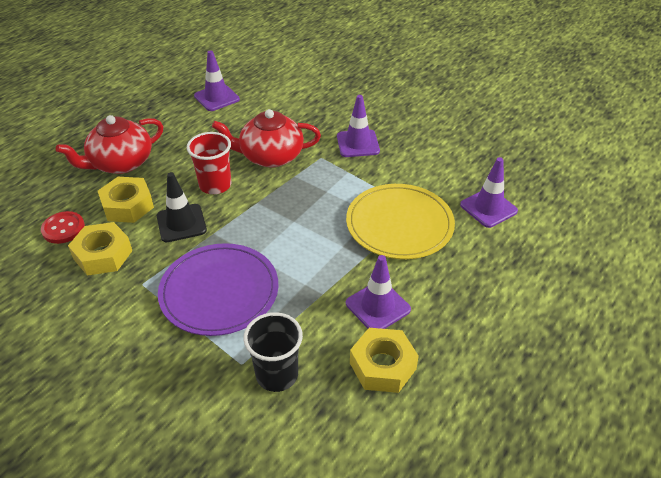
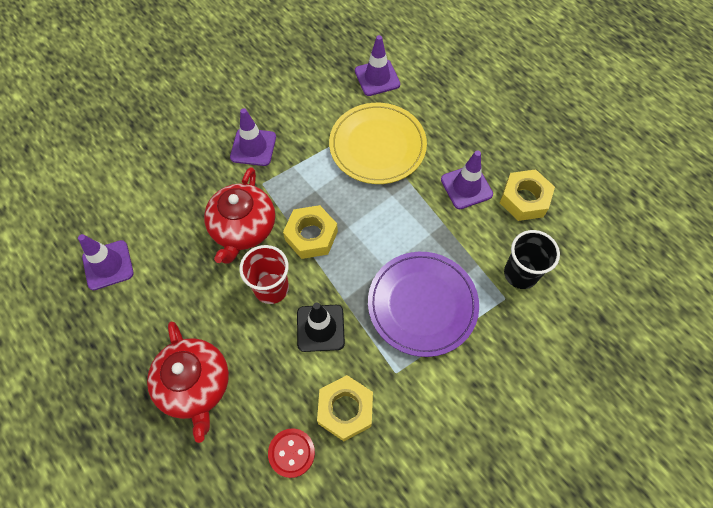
camera: 75 degrees left, 20 degrees up
yellow nut [98,177,154,223] -> yellow nut moved to [283,205,338,259]

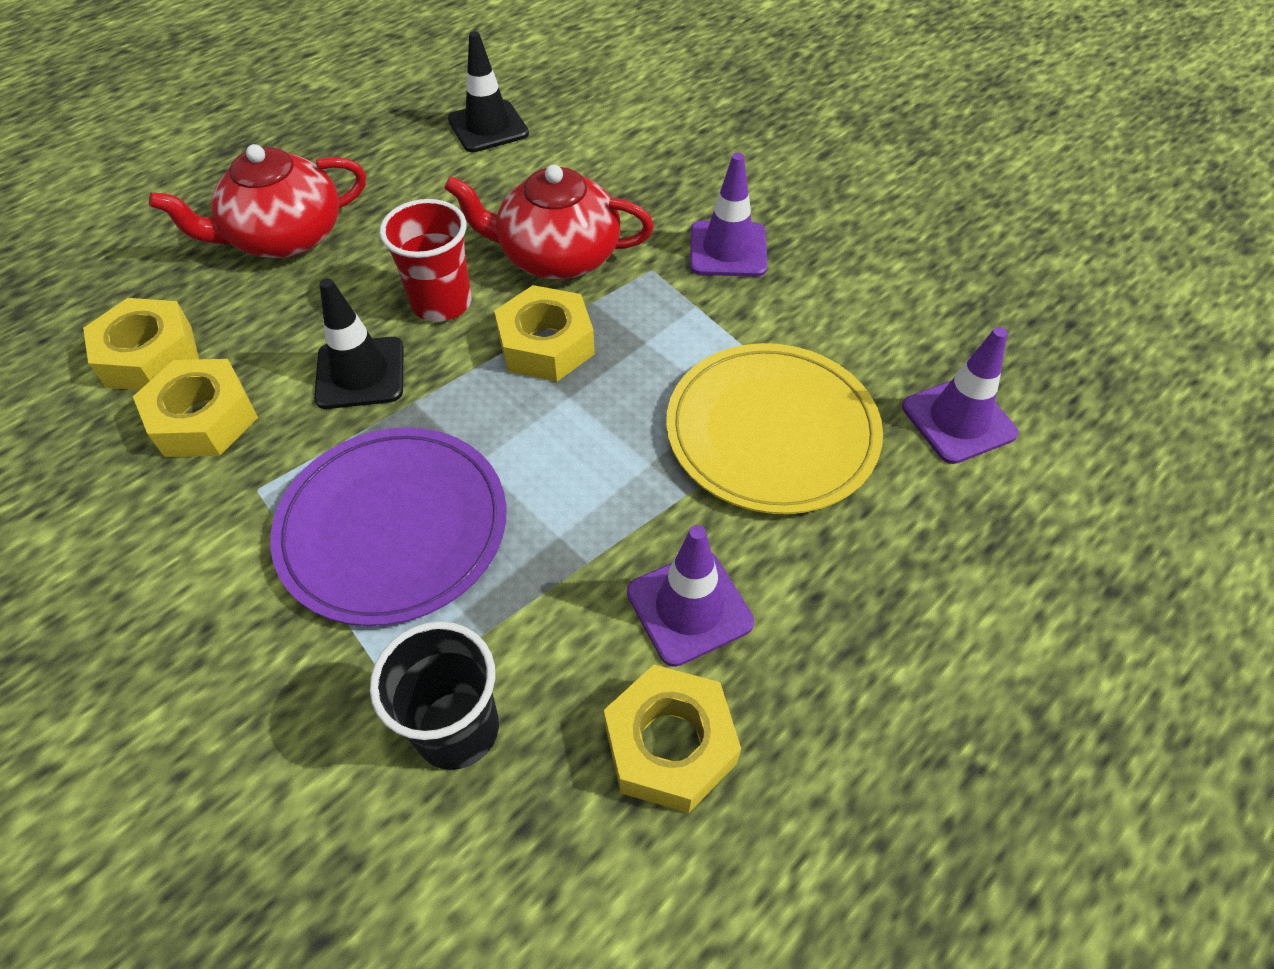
camera: 85 degrees right, 10 degrees down
purple traffic cone [78,234,134,290] -> black traffic cone [448,31,529,152]
red button [268,428,315,478] -> yellow nut [83,298,199,390]

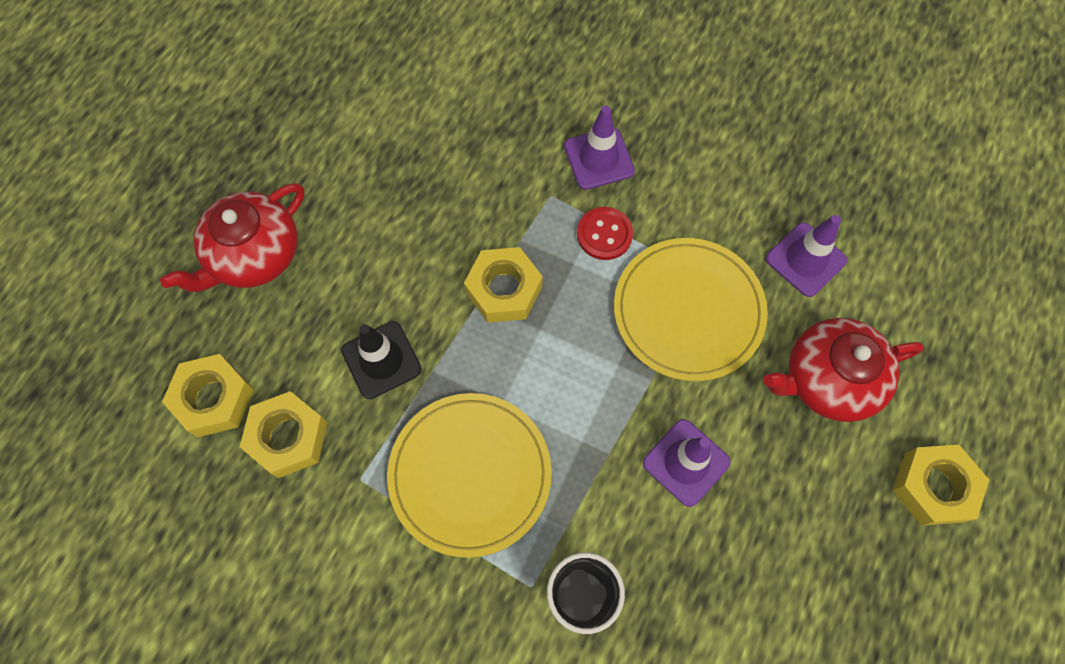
camera: 20 degrees left, 15 degrees up
purple plate [270,427,507,626] -> yellow plate [387,393,552,558]
red cup [380,199,472,322] -> none
red teapot [444,165,654,279] -> red teapot moved to [763,318,924,422]
black traffic cone [448,31,529,152] -> none
yellow nut [604,665,741,813] -> yellow nut moved to [893,445,989,526]
none -> red button [577,207,633,260]

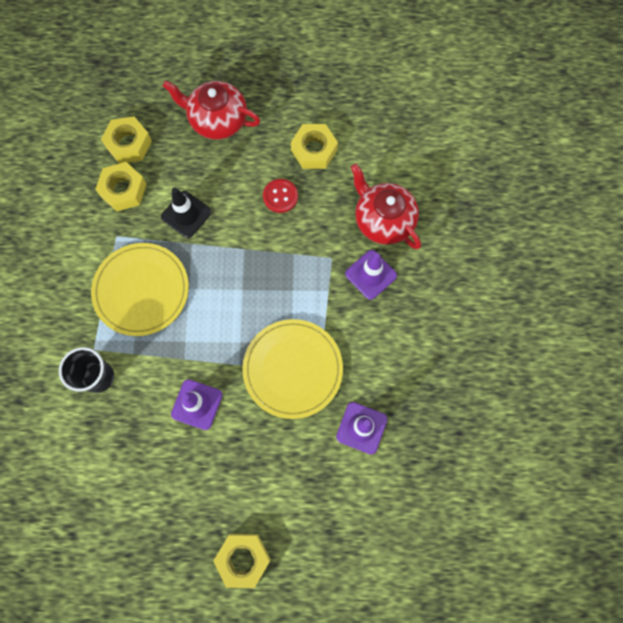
camera: 65 degrees right, 5 degrees up
yellow nut [464,247,543,323] -> yellow nut moved to [291,124,338,169]
red button [577,207,633,260] -> red button moved to [263,179,298,213]
red teapot [763,318,924,422] -> red teapot moved to [351,164,421,249]

